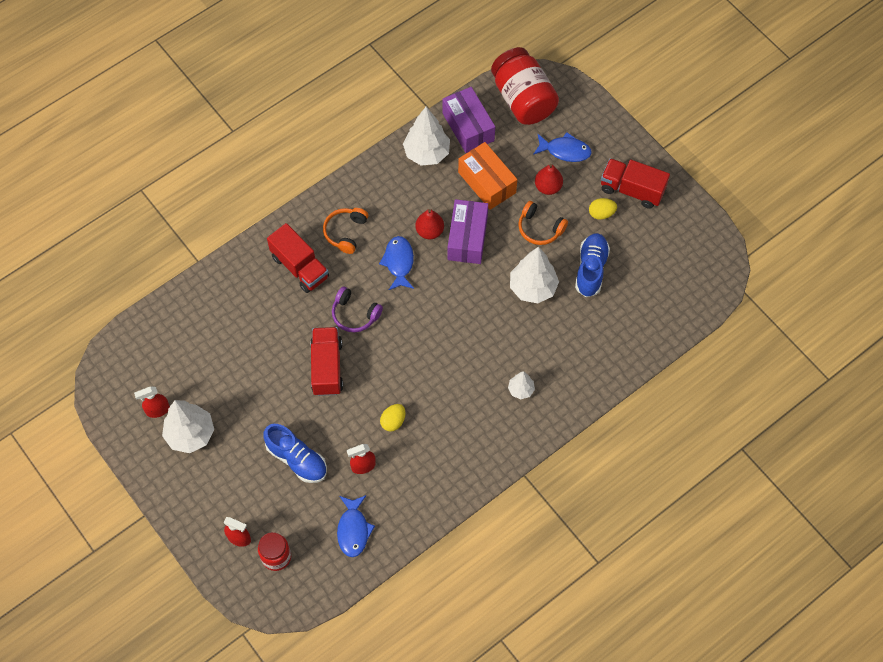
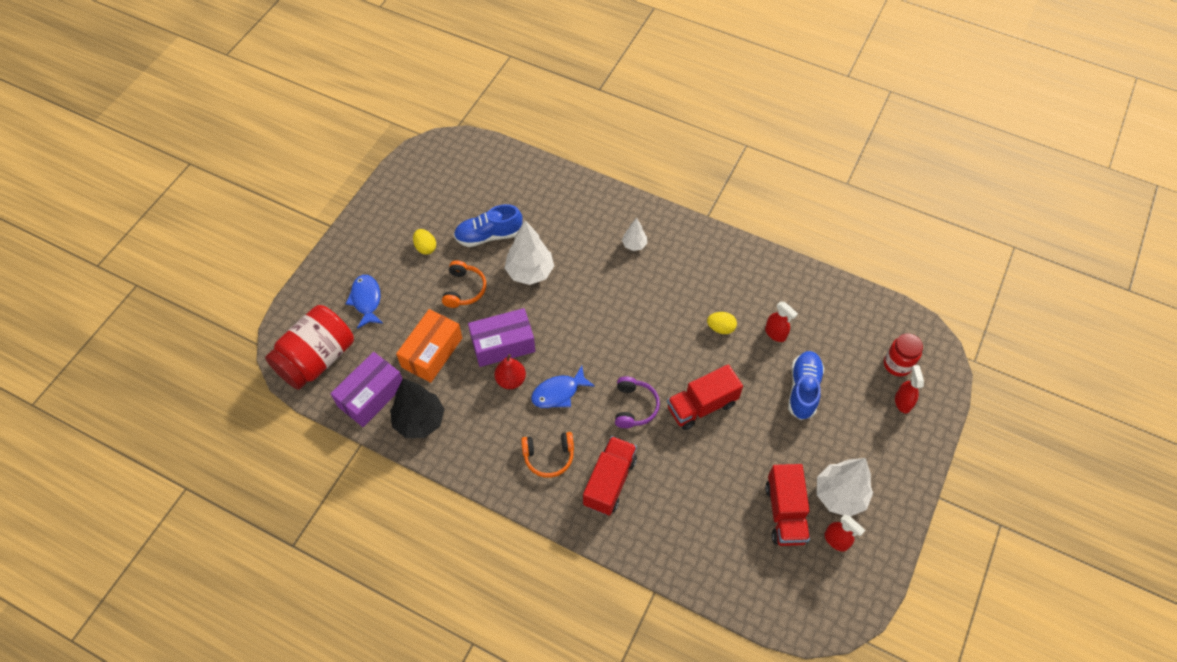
camera: 115 degrees left, 5 degrees down
blue fish [337,495,375,557] -> none
white tree [403,106,450,166] -> black tree [390,378,445,438]
red pear [535,164,563,195] -> none
red truck [601,158,670,209] -> red truck moved to [765,464,810,546]

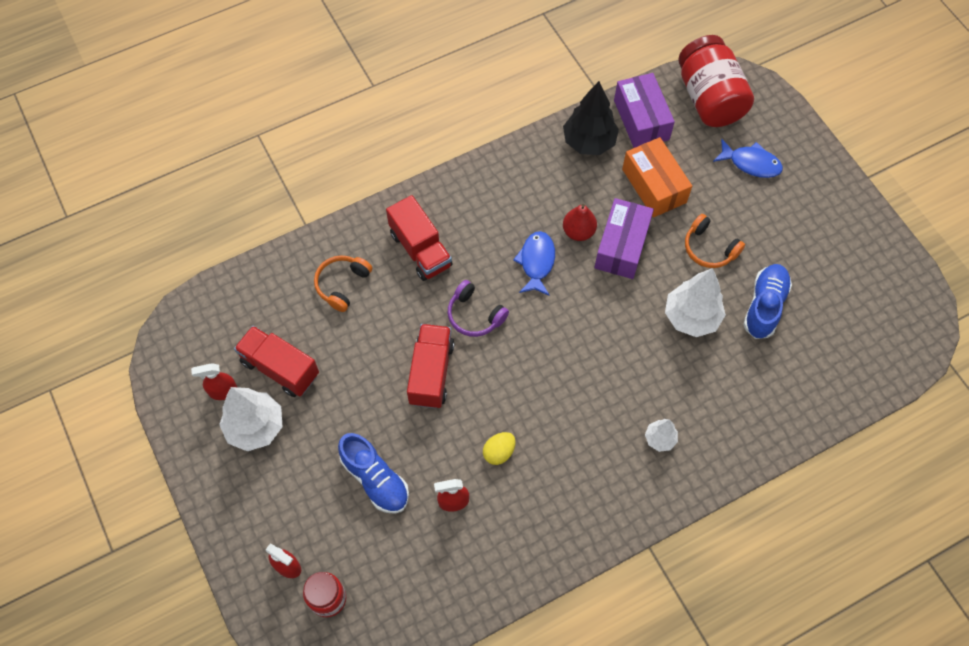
camera: 125 degrees right, 5 degrees up
yellow egg [413,229,436,255] -> none
orange headphones [521,432,574,478] -> orange headphones moved to [314,255,372,312]

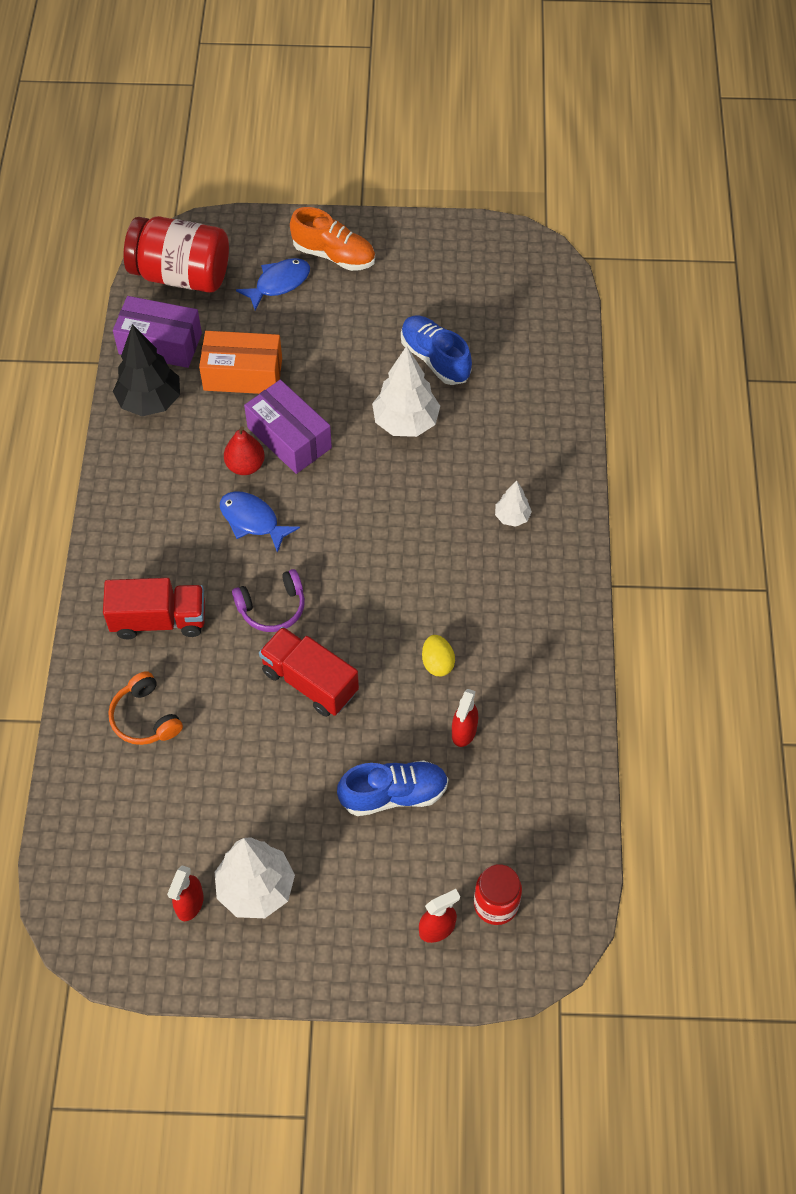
camera: 60 degrees left, 5 degrees down
red truck [234,326,319,397] -> none
orange headphones [685,214,745,268] -> none
none -> orange shoe [290,207,375,271]

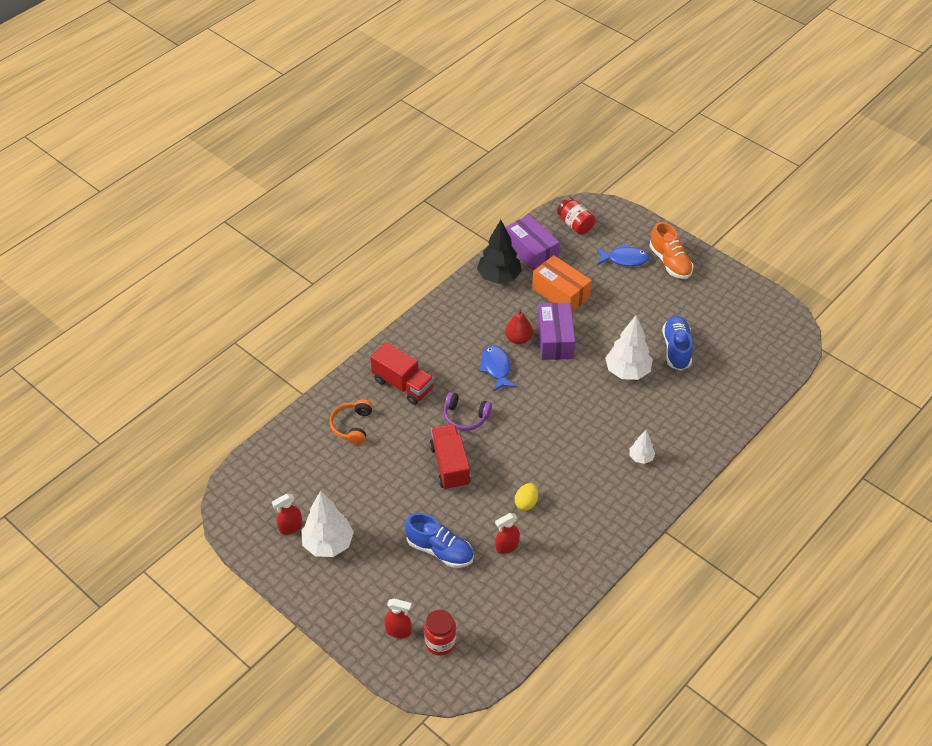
camera: 40 degrees right, 10 degrees down
red jar [124,216,229,293] -> red jar [557,198,595,235], size x0.57

